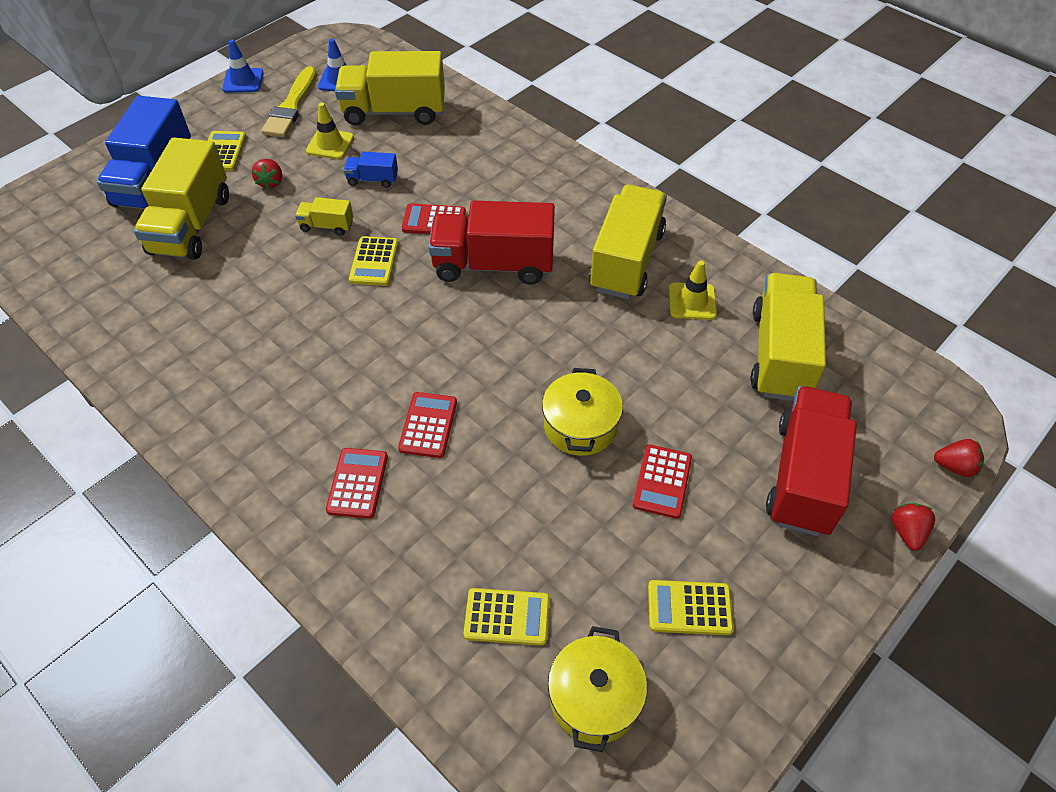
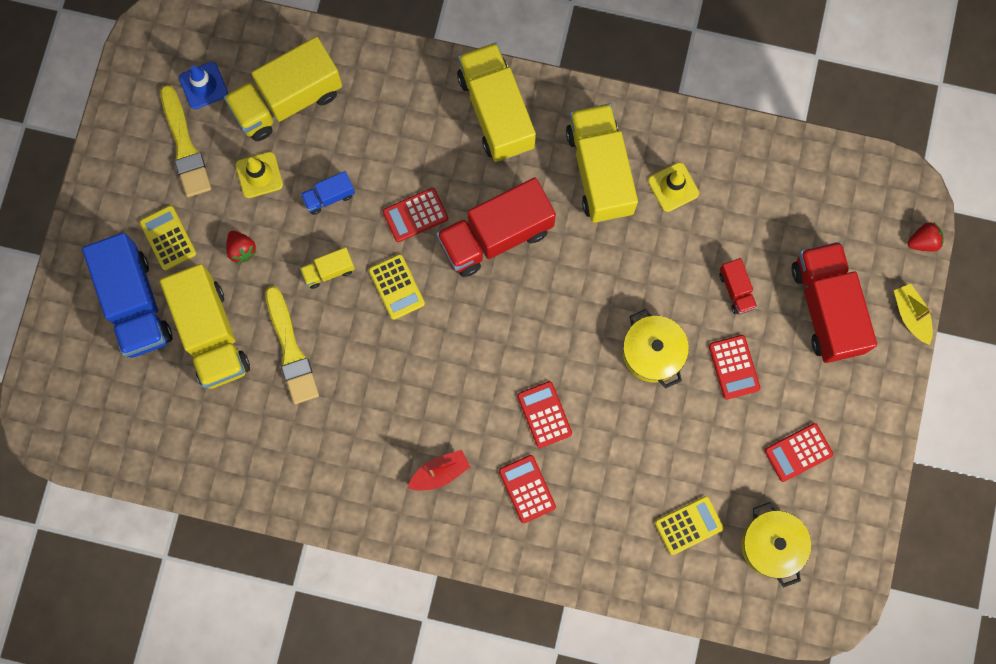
camera: 30 degrees left, 25 degrees up
blue traffic cone [222,39,264,93] -> none
yellow calculator [648,580,734,635] -> red calculator [765,423,833,482]
yellow truck [750,273,826,401] -> yellow truck moved to [457,43,536,162]
red strawberry [892,503,935,551] -> yellow boat [894,284,933,345]
none -> yellow brush [265,286,319,404]
none -> red boat [408,450,470,491]
none -> red truck [719,258,757,315]

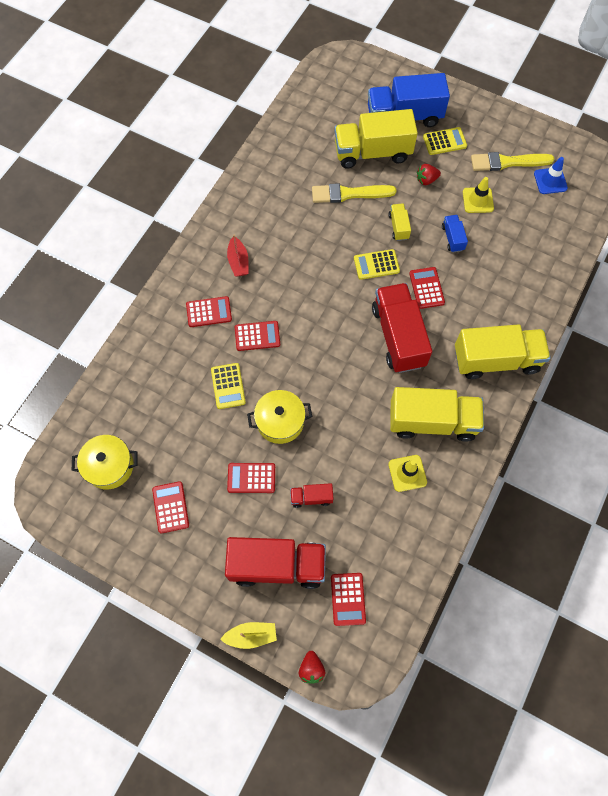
camera: 105 degrees right, 10 degrees down
yellow truck [224,36,342,141] -> none
yellow calculator [655,496,724,555] -> yellow calculator moved to [211,363,246,409]
none -> red calculator [331,573,366,626]

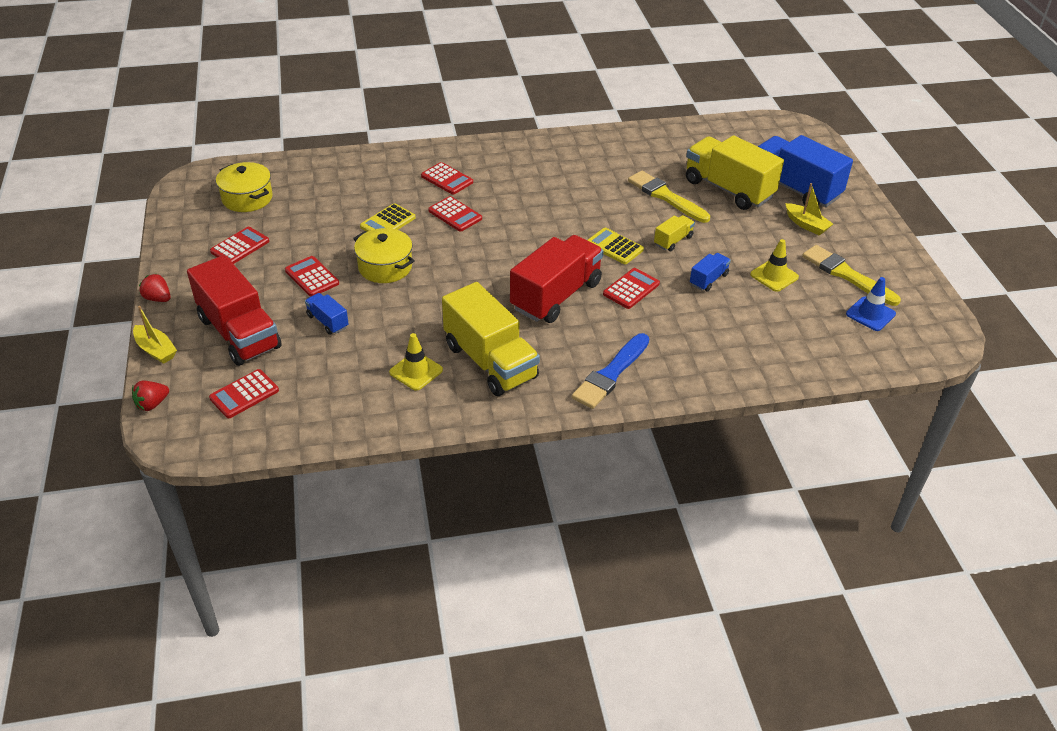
camera: 50 degrees right, 25 degrees down
red boat [227,235,248,277] -> none
red truck [290,483,334,508] -> blue truck [305,293,349,335]
red strawberry [417,164,441,185] -> red strawberry moved to [139,274,171,302]
yellow calculator [423,127,467,155] -> yellow boat [785,183,833,235]
yellow truck [455,324,551,379] -> blue brush [572,333,650,409]

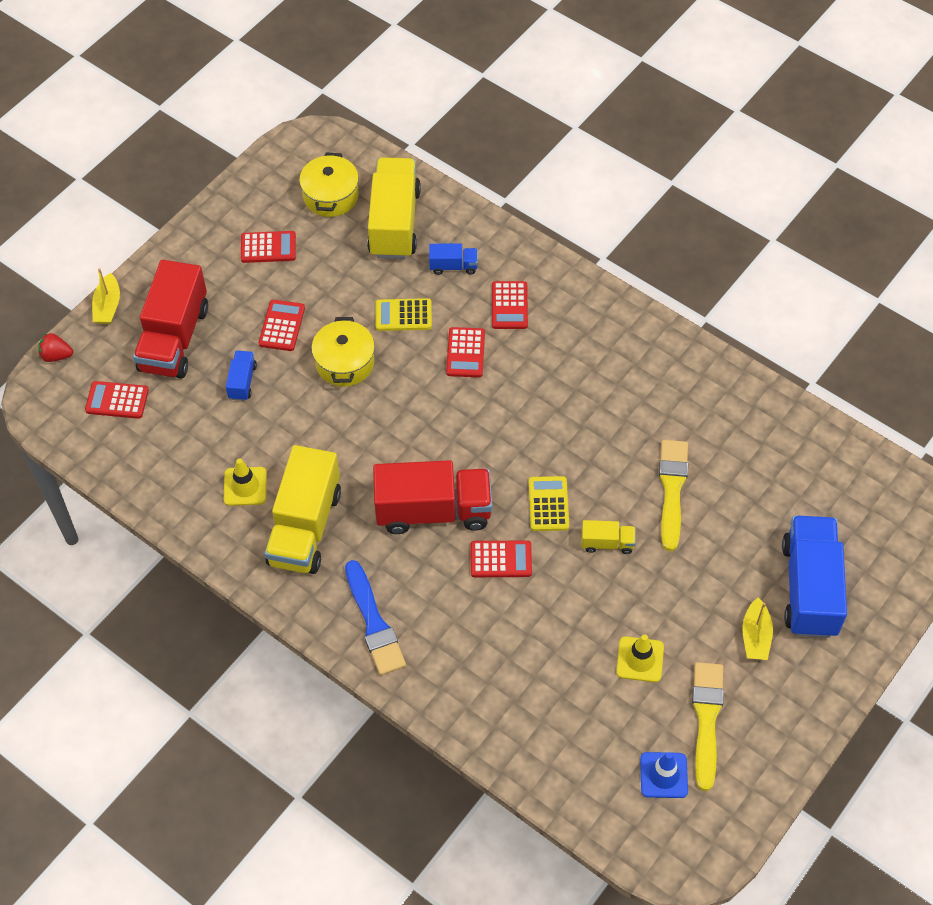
camera: 50 degrees right, 15 degrees up
red strawberry [139,274,171,302] -> none
blue brush [572,333,650,409] -> blue brush turned 105 degrees counterclockwise [345,560,406,675]
yellow truck [686,135,784,210] -> yellow truck moved to [367,157,421,259]
blue truck [690,253,731,291] -> blue truck moved to [429,243,478,275]

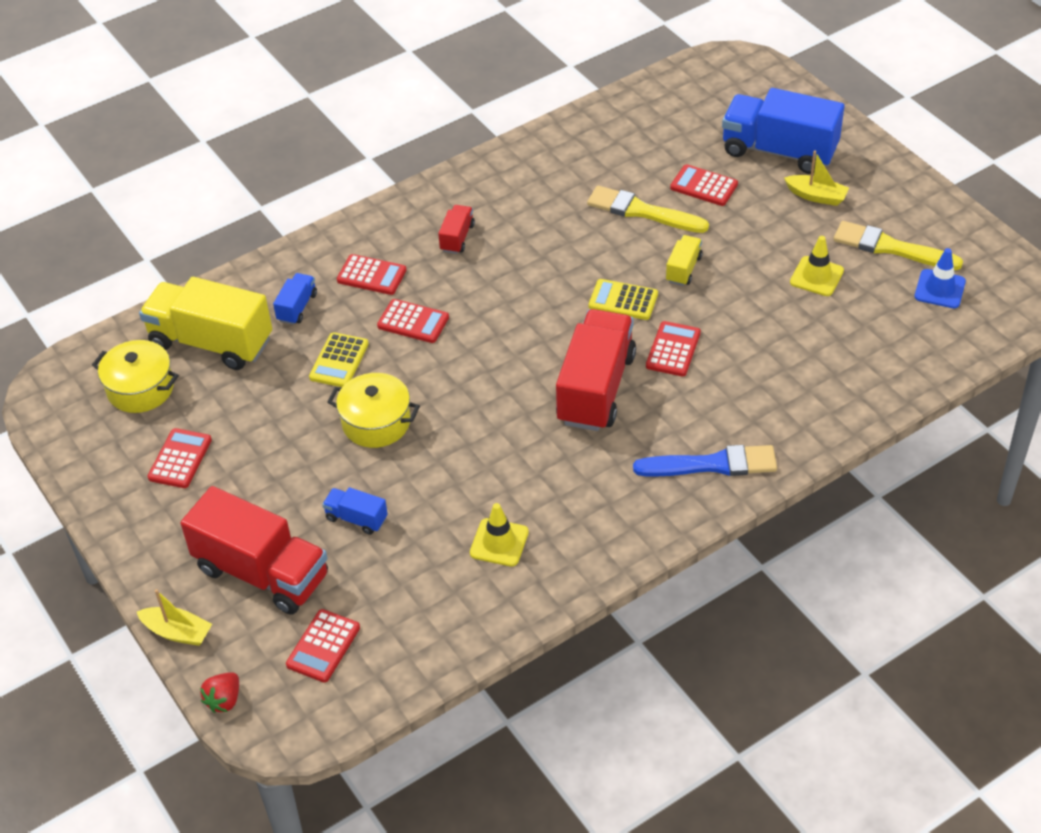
camera: 70 degrees left, 10 degrees down
red calculator [259,300,305,351] -> red calculator moved to [670,164,738,206]
yellow truck [265,445,341,574] -> none
none -> red truck [438,205,475,254]

